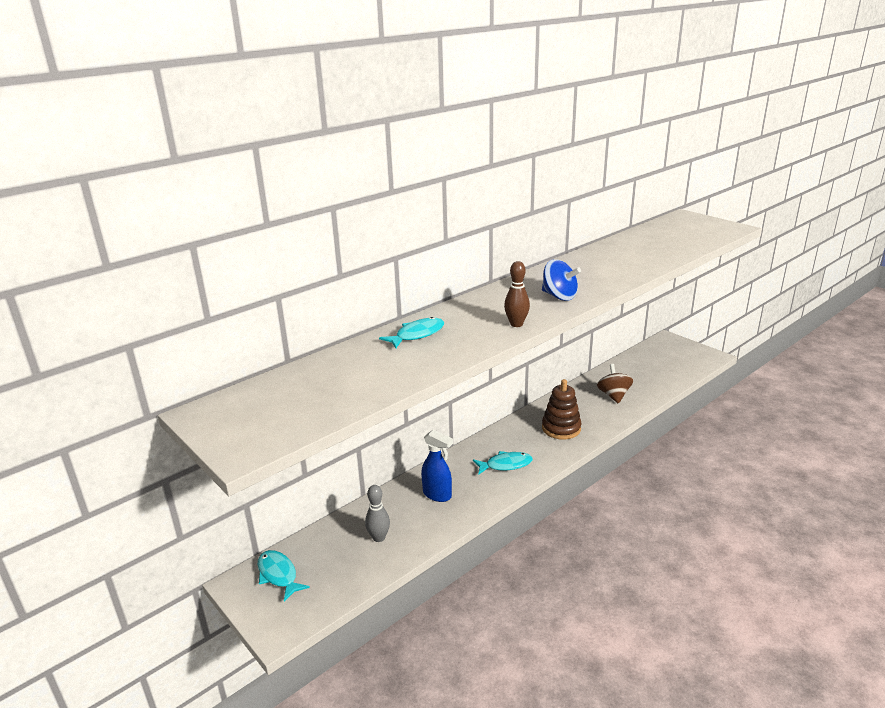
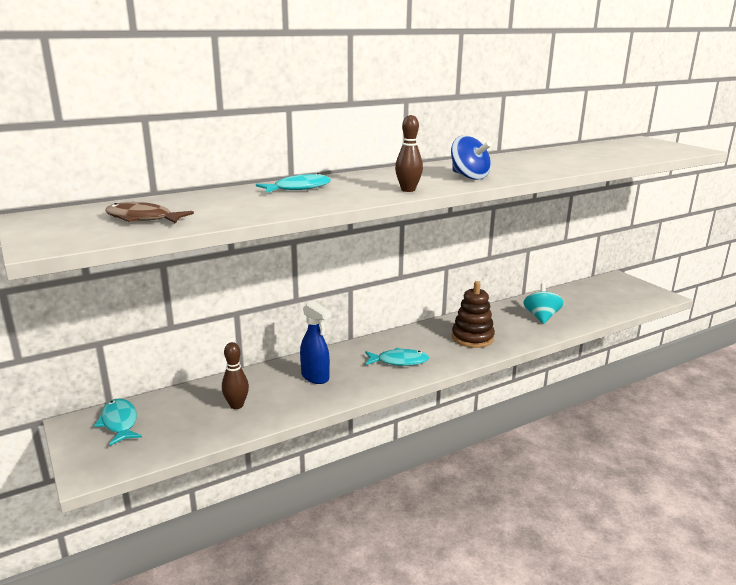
camera: 10 degrees right, 5 degrees down
grey bowling pin [365,485,390,542] -> brown bowling pin [222,342,249,409]
brown spinning top [597,364,633,404] -> turquoise spinning top [523,283,564,324]
none -> brown fish [105,202,194,224]

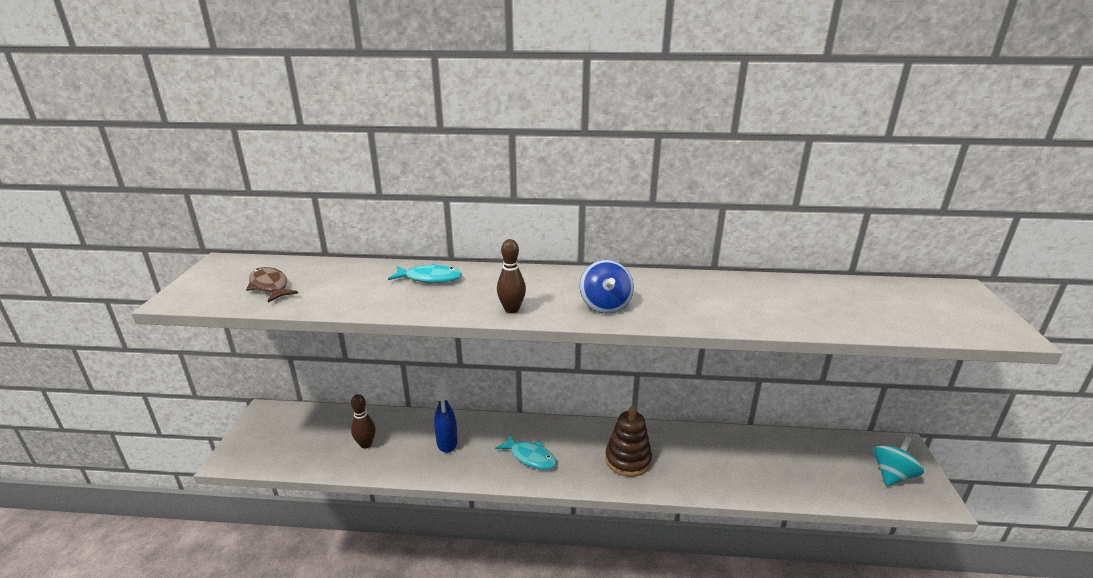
camera: 35 degrees right, 5 degrees up
turquoise fish [94,399,142,446] -> none
turquoise spinning top [523,283,564,324] -> turquoise spinning top moved to [873,436,924,486]

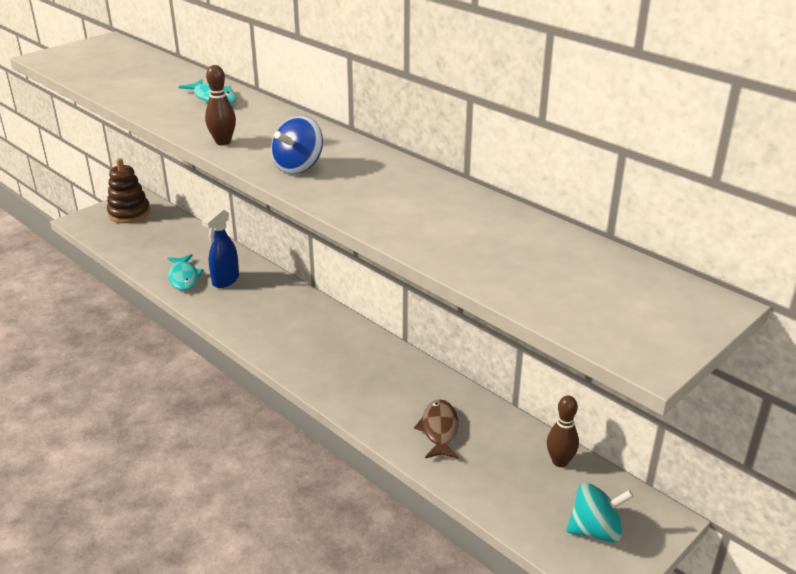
camera: 40 degrees right, 5 degrees up
brown fish [246,267,298,303] -> brown fish moved to [414,399,459,459]
brown bowling pin [351,394,376,449] -> brown bowling pin moved to [547,396,579,467]
turquoise fish [495,434,557,470] -> turquoise fish moved to [167,254,204,291]
brown stacking toy [605,406,652,477] -> brown stacking toy moved to [107,158,150,223]

